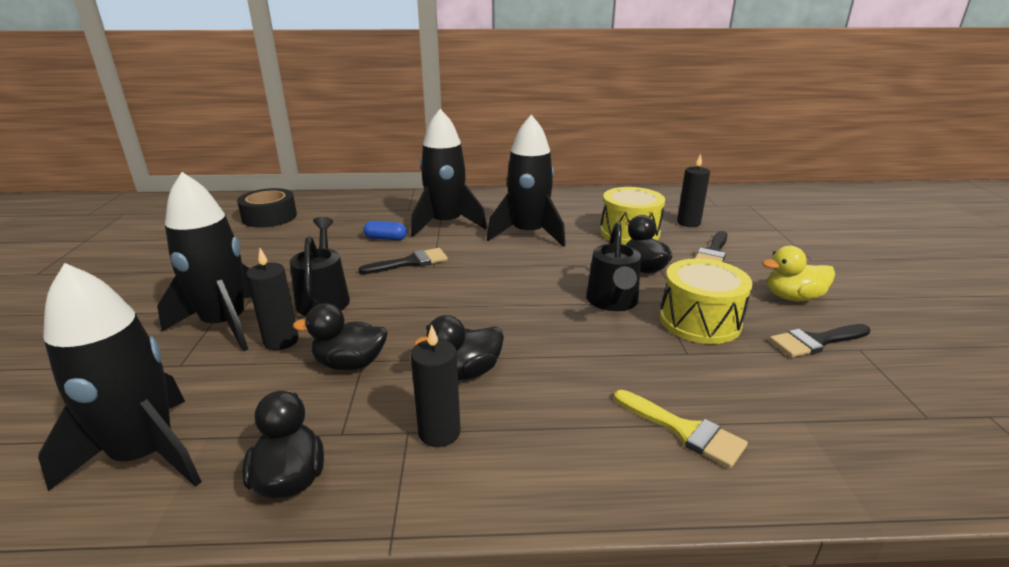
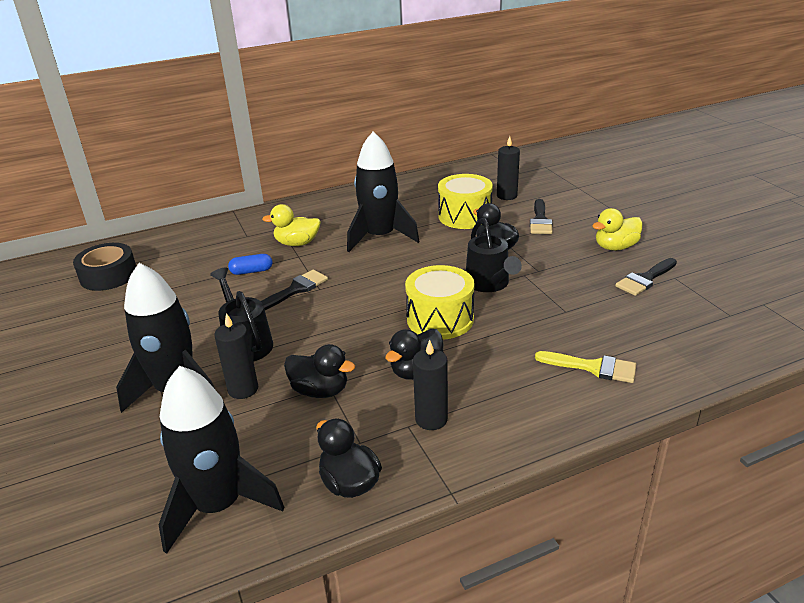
camera: 20 degrees left, 5 degrees up
black duck [293,303,387,370] -> black duck turned 135 degrees counterclockwise [284,344,355,398]
black rocket [411,109,487,237] -> yellow duck [262,204,321,246]
yellow drum [660,258,753,344] -> yellow drum moved to [405,265,475,339]

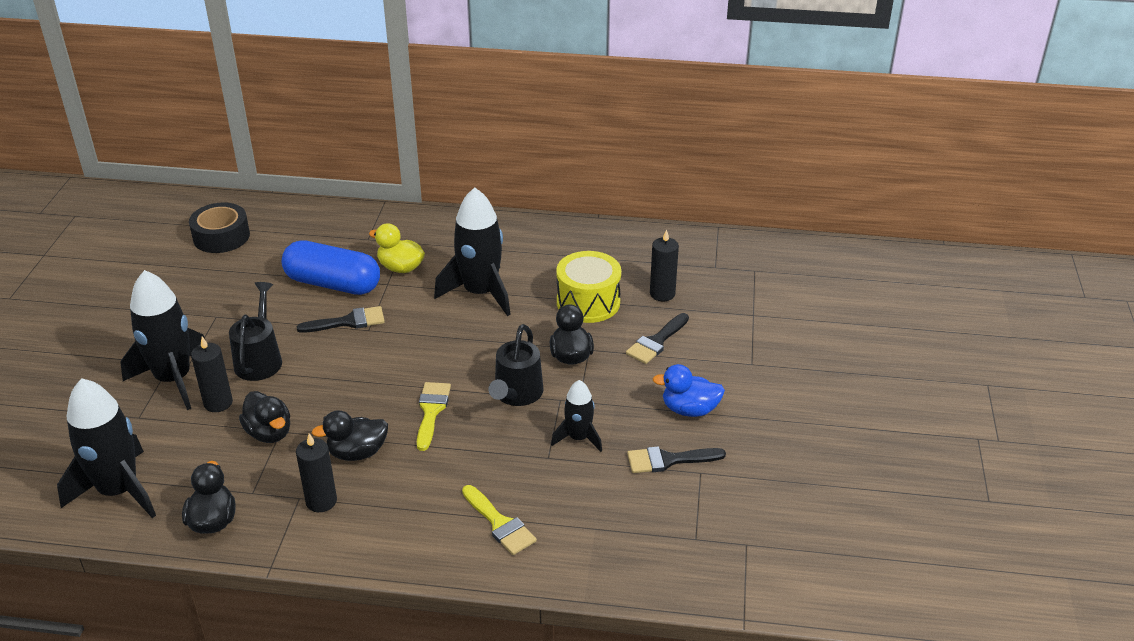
camera: 30 degrees right, 5 degrees up
blue capsule [228,254,272,275] -> blue capsule [282,240,380,295], size x2.27
yellow drum [405,265,475,339] -> yellow brush [417,382,451,451]
yellow duck [592,208,642,251] -> blue duck [652,364,725,417]
none -> black rocket [551,380,602,452]

